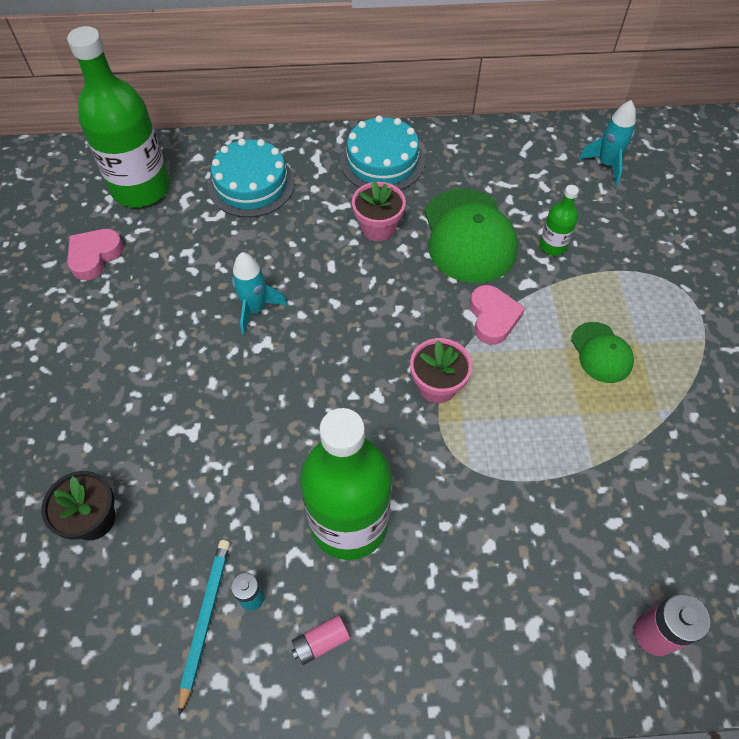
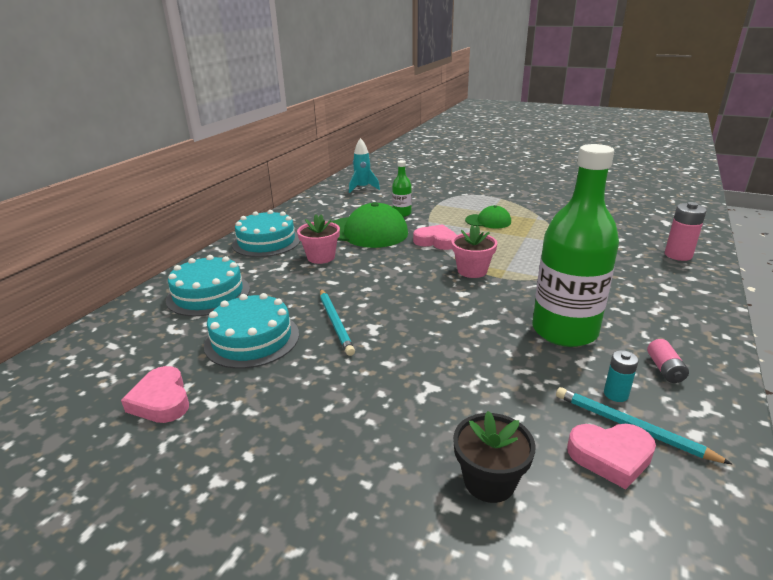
camera: 60 degrees left, 30 degrees down
green bottle [67,26,170,207] -> none
turquoise rocket [232,252,287,335] -> turquoise pencil [320,289,355,356]
none -> turquoise cake [204,293,299,369]
none -> pink heart [567,424,656,489]

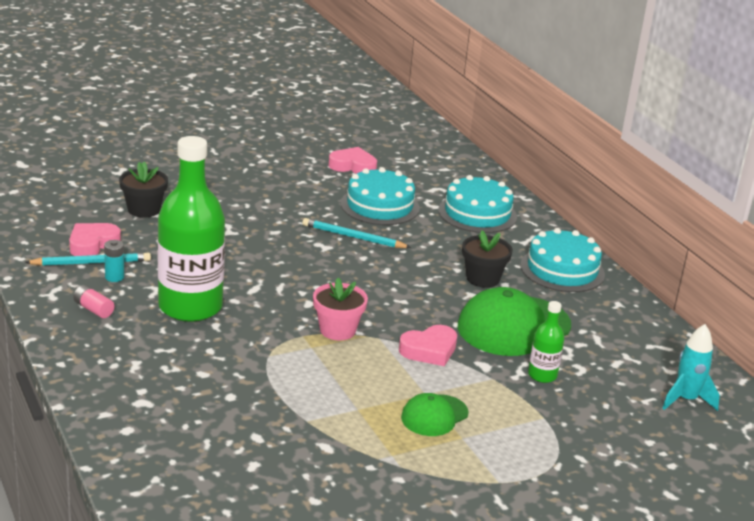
camera: 125 degrees right, 0 degrees up
pink flower pot [297,214,340,264] -> black flower pot [462,230,513,288]
pink battery [664,202,707,261] -> none

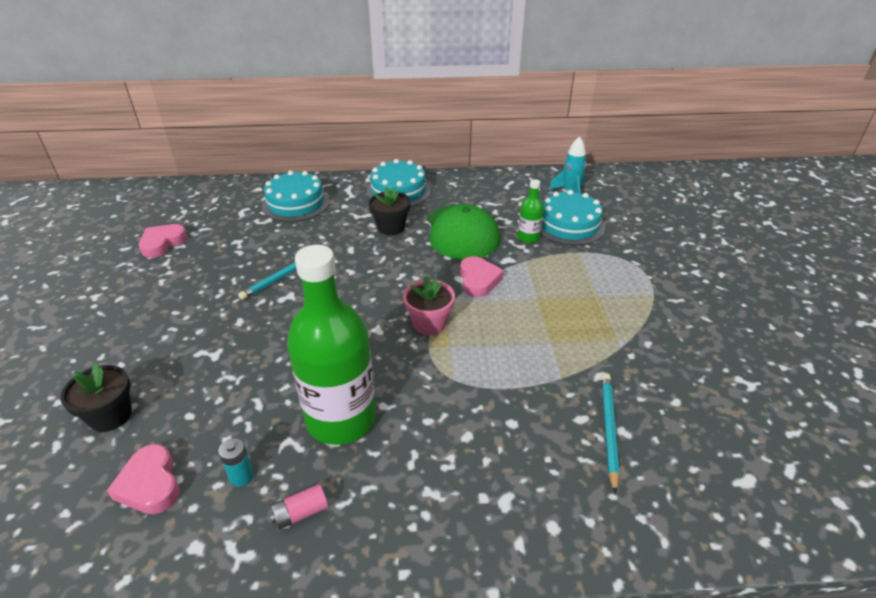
camera: 65 degrees left, 10 degrees up
turquoise pencil [25,253,151,266] -> turquoise pencil moved to [601,374,620,494]
turquoise cake [341,167,420,225] -> turquoise cake moved to [540,190,605,245]
green cap [401,393,469,436] -> none

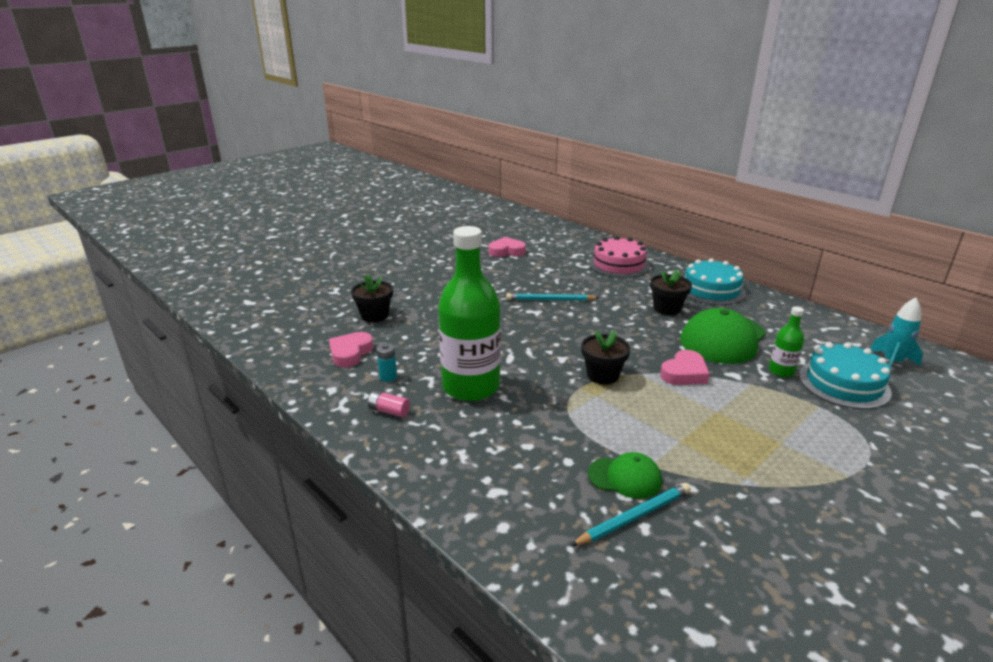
camera: 50 degrees right, 10 degrees down
turquoise cake [262,171,330,222] -> pink cake [589,236,650,278]
pink flower pot [403,276,455,335] -> black flower pot [581,330,630,385]
none -> green cap [588,452,662,499]

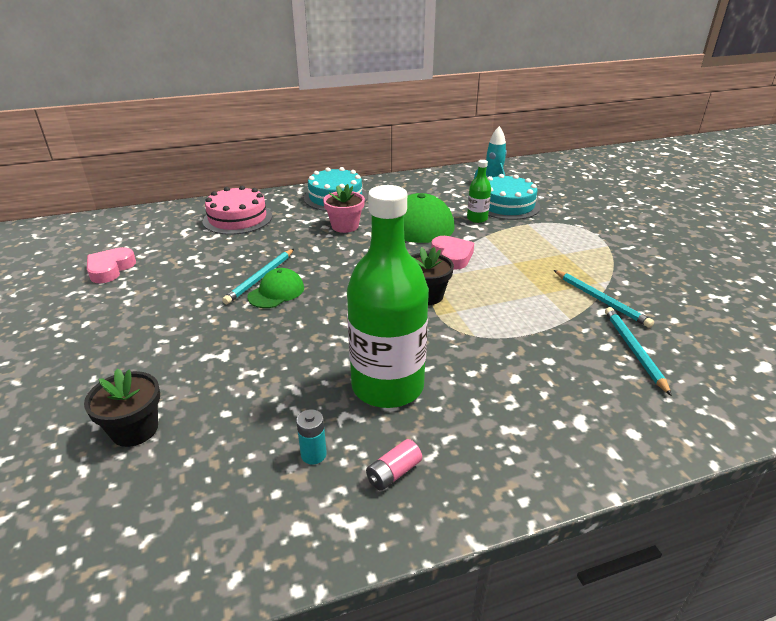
camera: 65 degrees left, 5 degrees up
pink heart [329,332,373,367] -> none
green cap [588,452,662,499] -> green cap moved to [247,268,304,308]
black flower pot [650,269,692,315] -> pink flower pot [323,184,365,233]
none -> turquoise pencil [554,270,654,328]

